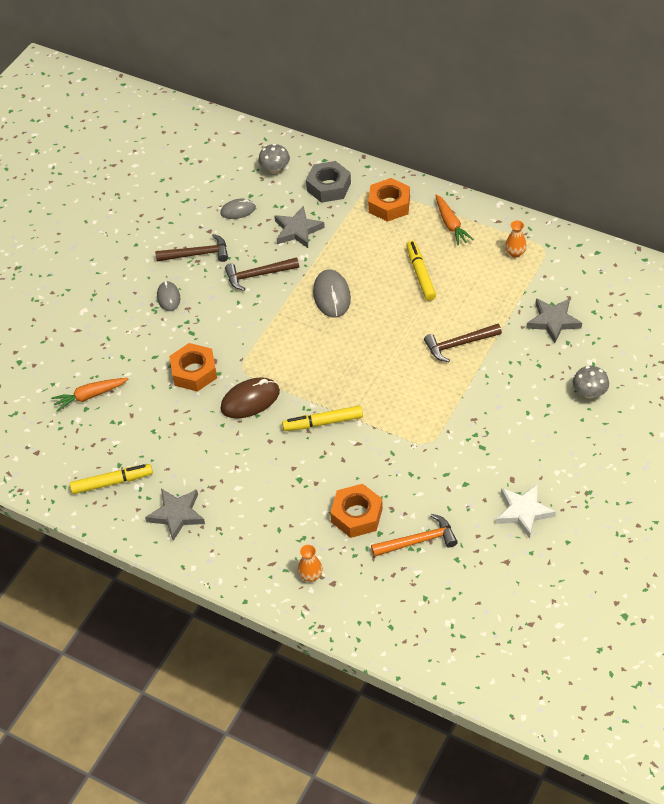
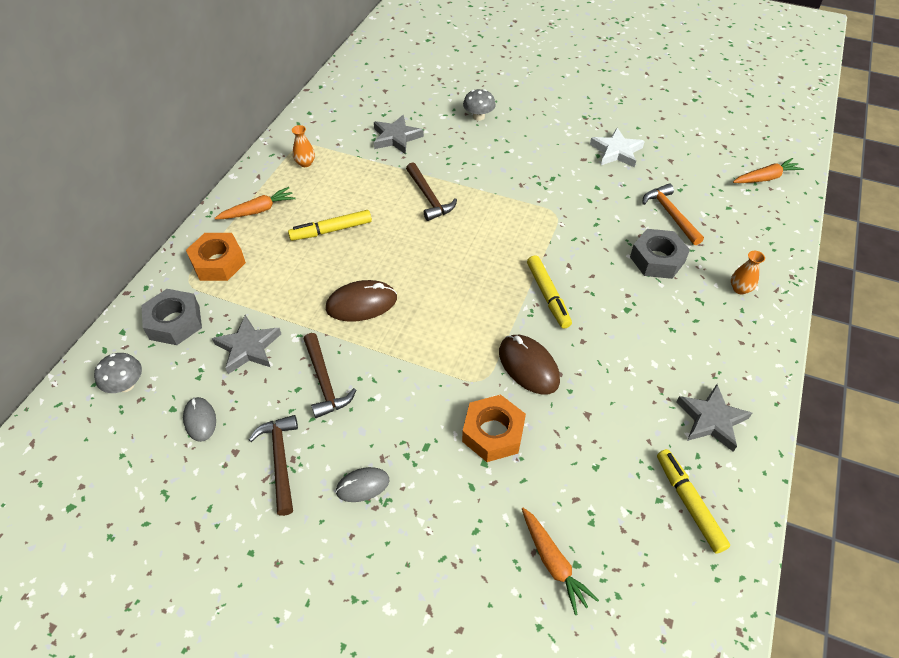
camera: 100 degrees left, 0 degrees up
grey mouse [313,269,351,318] -> brown mouse [326,280,397,322]
orange nut [330,484,383,538] -> grey nut [630,229,690,279]
none -> orange carrot [733,158,804,183]

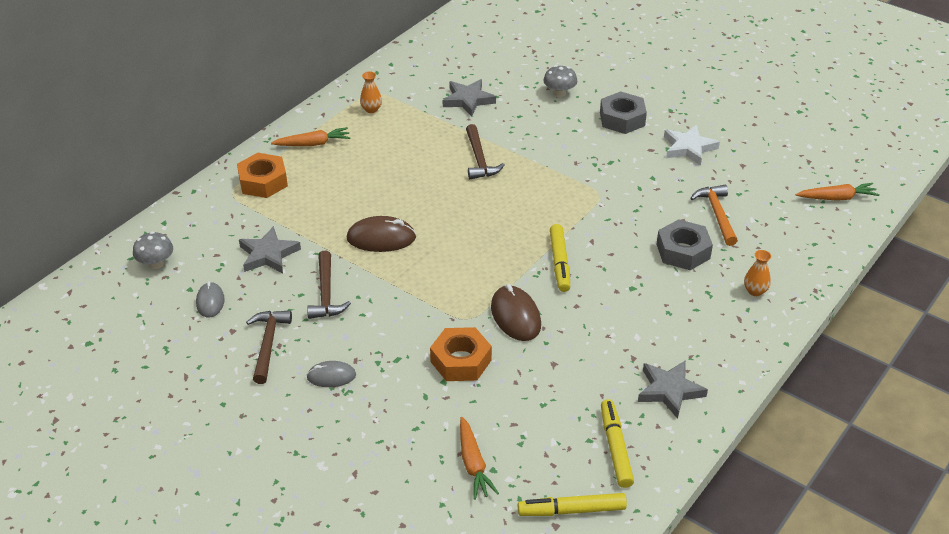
camera: 15 degrees right, 10 degrees down
grey nut [141,289,202,345] -> grey nut moved to [600,91,647,134]
yellow marker [288,210,372,241] -> yellow marker moved to [518,493,627,516]

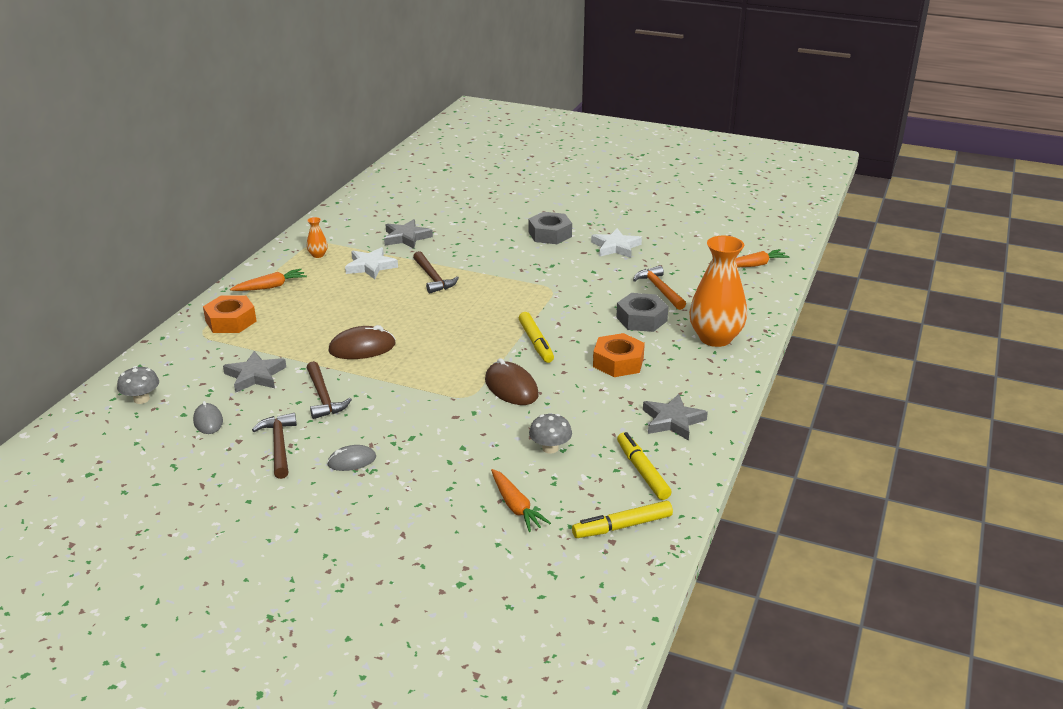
camera: 15 degrees left, 10 degrees down
orange nut [430,327,492,381] -> orange nut moved to [593,333,645,377]
grey mushroom [543,65,577,97] -> grey mushroom moved to [529,414,572,454]
orange vase [744,250,771,296] -> orange vase [689,236,747,347], size x2.39
none -> white star [345,247,398,279]

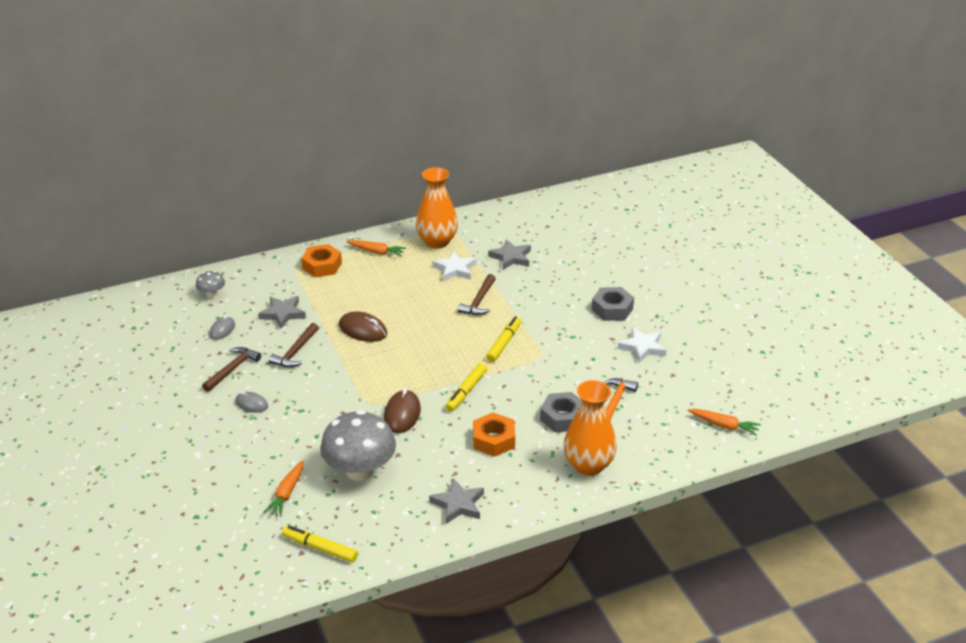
camera: 45 degrees right, 5 degrees up
orange vase [307,217,328,258] -> orange vase [416,167,458,249], size x2.39
grey mushroom [529,414,572,454] -> grey mushroom [320,410,396,481], size x2.16
yellow marker [617,432,672,500] -> yellow marker moved to [486,316,521,362]

